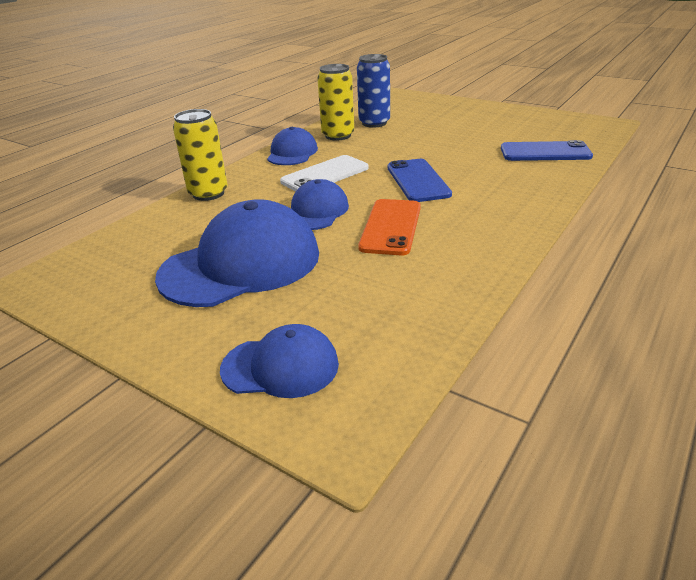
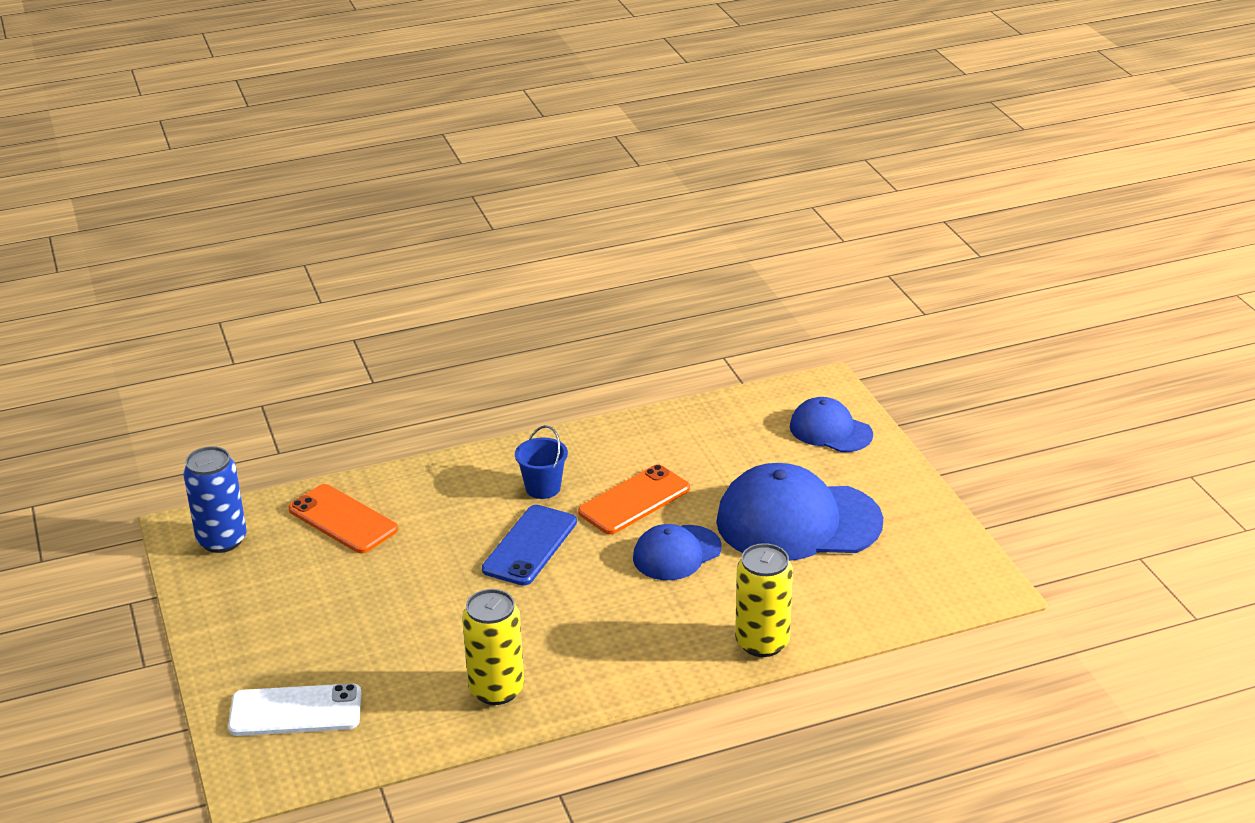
camera: 145 degrees left, 0 degrees up
blue cap [267,127,318,165] -> none
white phone [280,155,369,191] -> white phone moved to [228,683,362,736]
blue can [357,54,390,128] -> blue can moved to [183,446,247,553]
blue phone [501,140,593,161] -> orange phone [288,484,398,553]
none -> blue bucket [515,425,568,499]

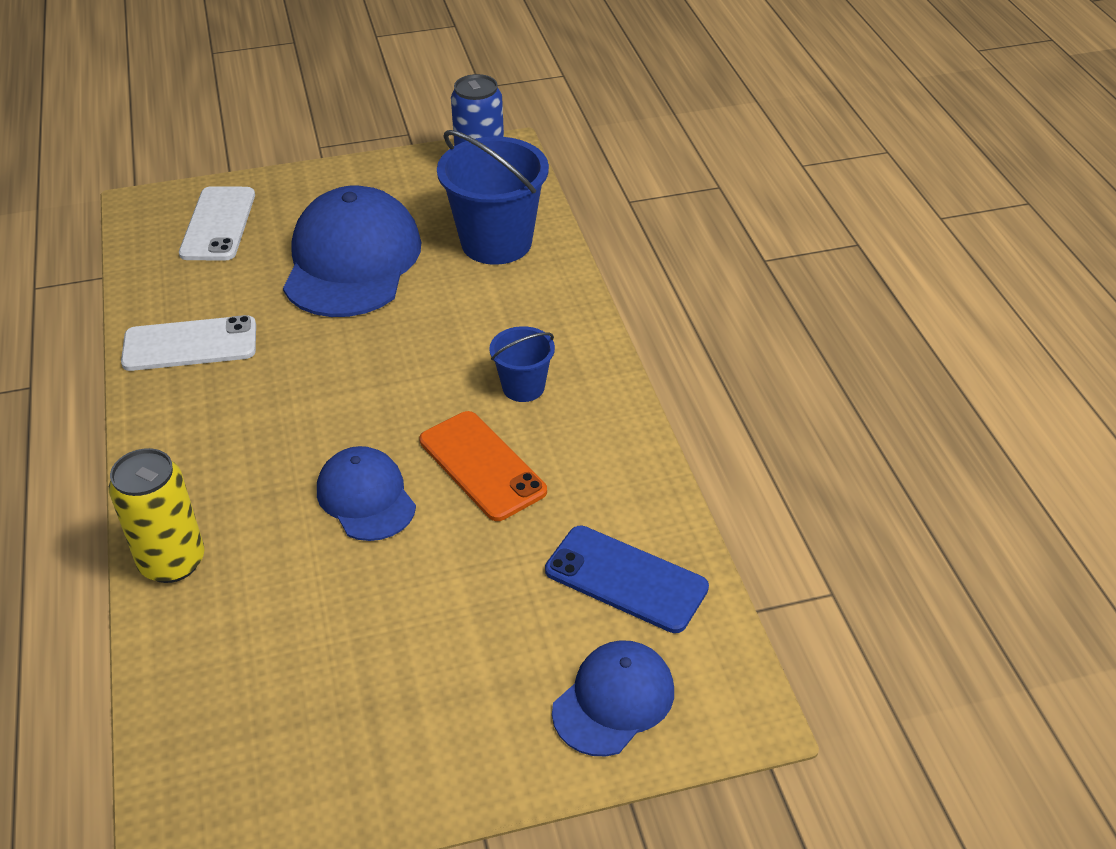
camera: 95 degrees right, 10 degrees up
orange phone [288,484,398,553] -> blue bucket [437,130,549,265]
yellow can [462,589,524,705] -> white phone [121,315,256,371]
blue phone [482,505,577,586] -> blue phone moved to [545,526,709,633]
blue cap [716,463,883,561] -> blue cap moved to [283,185,421,317]

